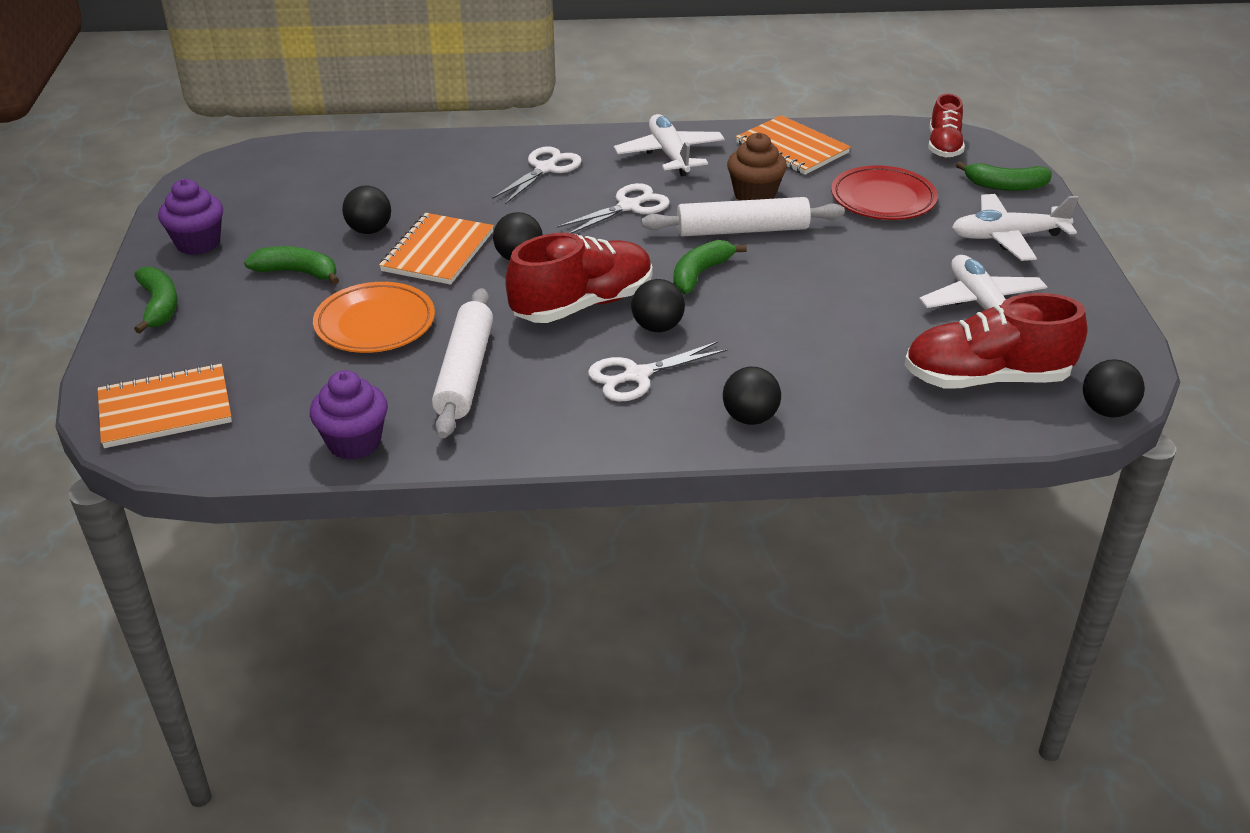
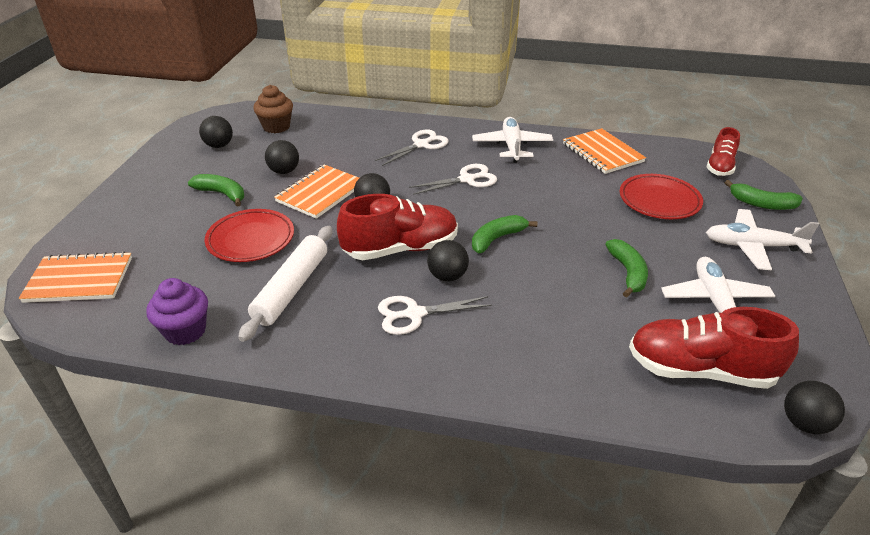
camera: 15 degrees right, 0 degrees up
green banana [134,267,178,334] -> green banana moved to [605,239,648,297]
purple cupcake [158,179,223,255] -> none
orange plate [313,282,435,353] -> red plate [205,209,294,262]
white rolling pin [641,197,845,237] -> none
black ball [723,367,781,425] -> black ball moved to [199,116,233,148]
brown cupcake [727,132,787,201] -> brown cupcake moved to [253,85,293,133]

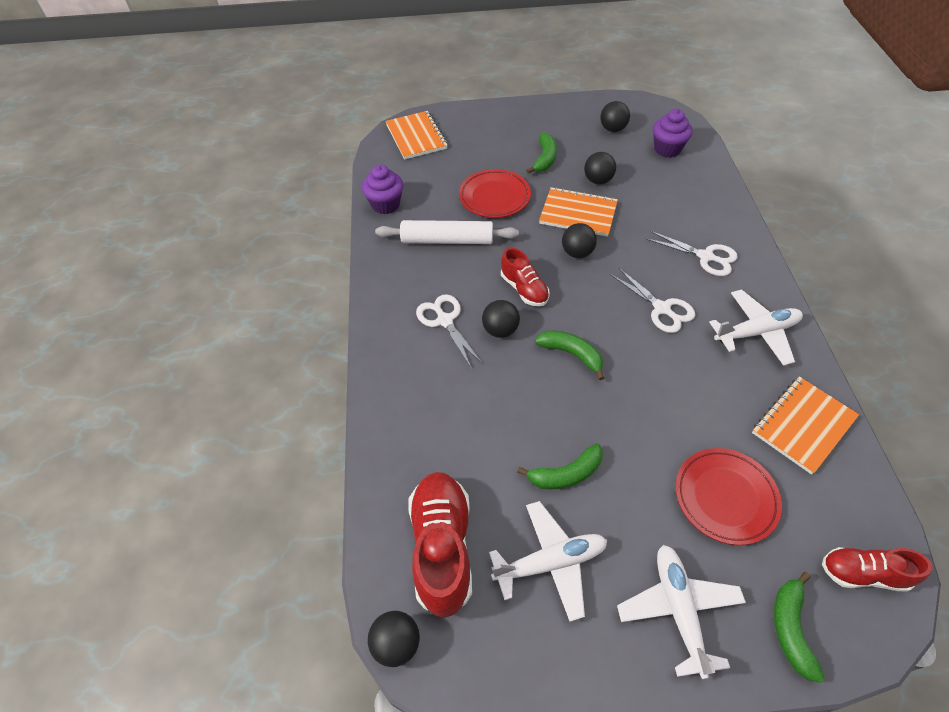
camera: 75 degrees right, 15 degrees up
brown cupcake [253,85,293,133] -> purple cupcake [653,109,693,158]
red shoe [337,194,458,260] -> red shoe [501,248,550,306], size x0.60

